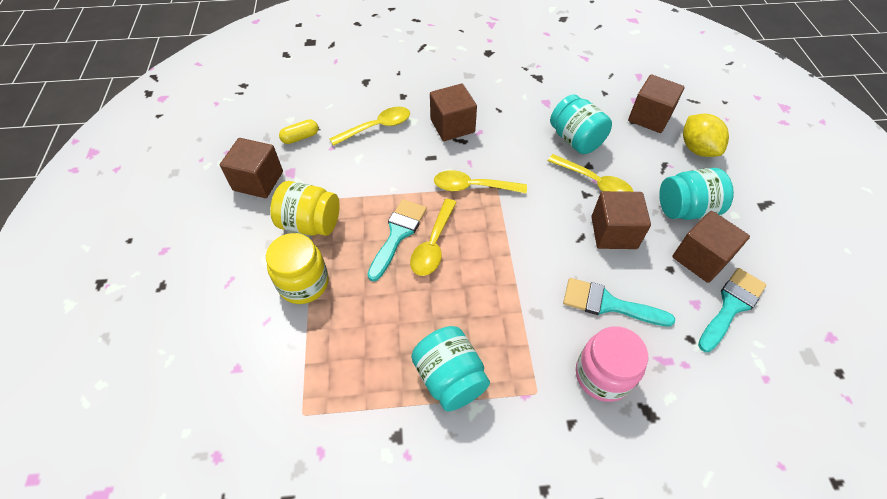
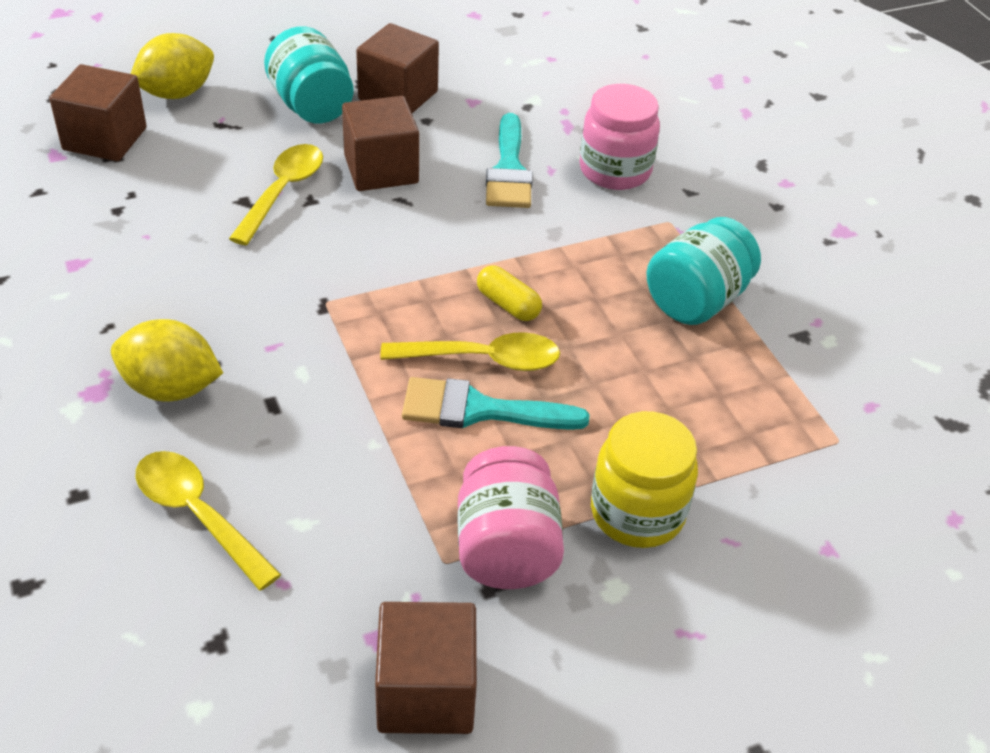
camera: 110 degrees left, 10 degrees down
yellow jar [270,181,340,236] -> pink jar [457,446,564,589]
yellow capsule [279,119,318,144] -> yellow capsule moved to [477,266,542,321]
brown cube [430,84,477,141] -> yellow lemon [111,319,223,401]
yellow spoon [434,170,527,193] -> none
turquoise jar [550,94,612,154] -> none
turquoise brush [698,268,766,352] -> none

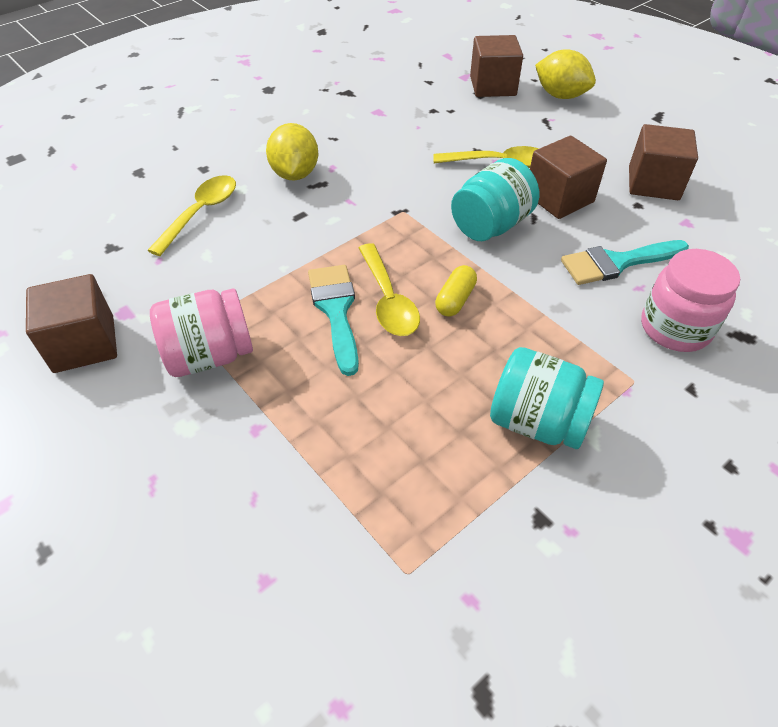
camera: 75 degrees right, 5 degrees up
turquoise jar [264,26,353,124] -> turquoise jar moved to [451,158,539,241]
yellow jar [591,411,698,548] -> none

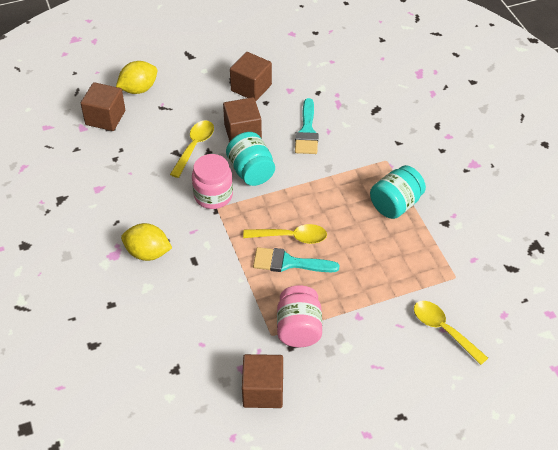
camera: 70 degrees left, 0 degrees up
yellow spoon [147,175,236,256] -> yellow spoon moved to [414,301,488,365]
yellow capsule [435,265,477,316] -> none
pink jar [641,249,740,352] -> pink jar moved to [192,154,233,209]

